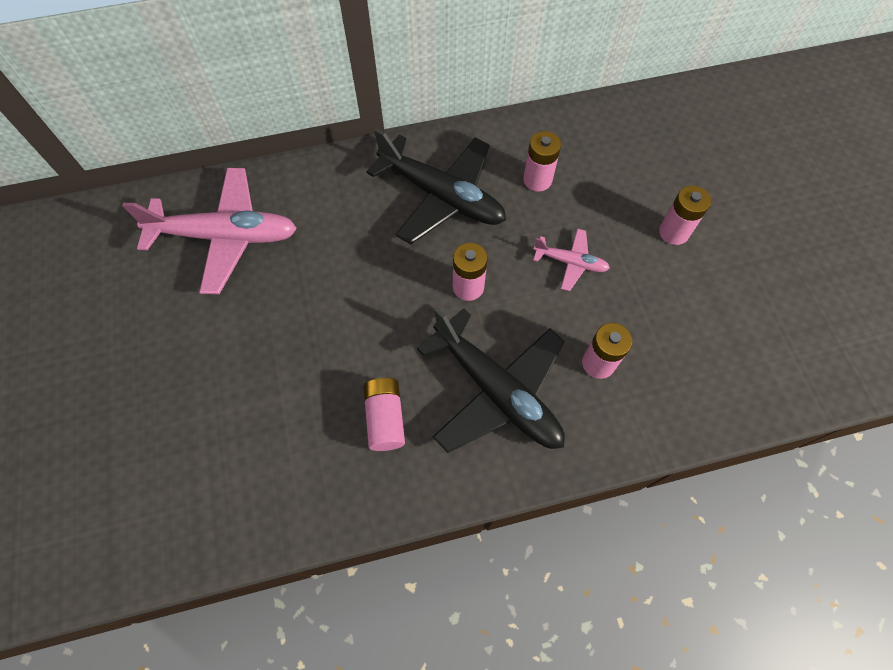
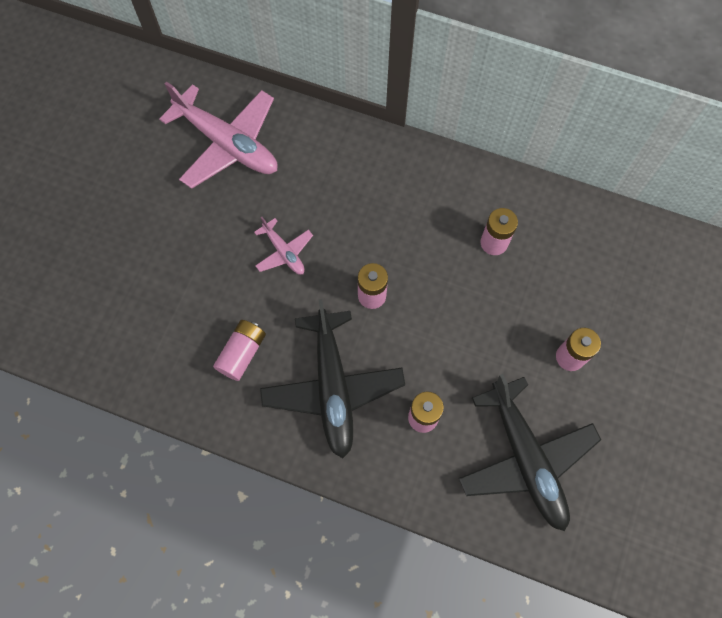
camera: 35 degrees right, 5 degrees up
black plane [366,128,506,244] -> black plane moved to [459,374,601,531]
pink plane [533,229,610,291] -> pink plane moved to [254,217,313,275]

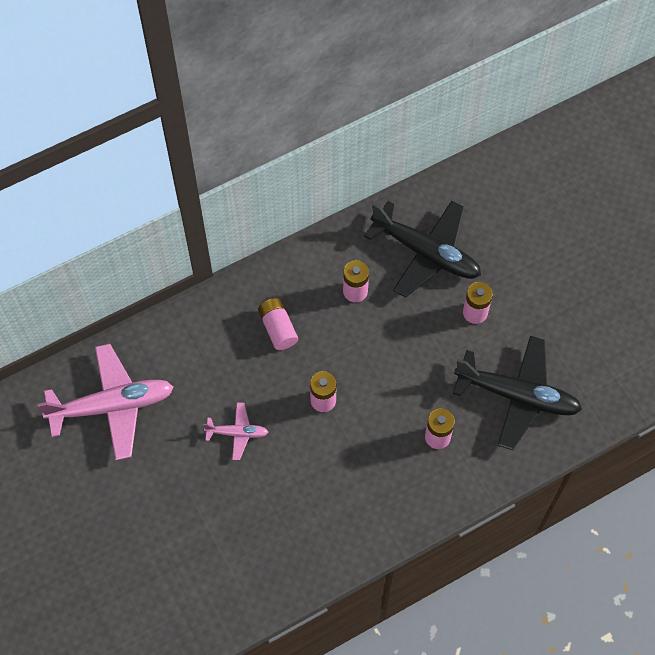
camera: 50 degrees left, 5 degrees down
pink battery [213,320,266,381] -> pink battery moved to [258,298,298,350]
black plane [260,299,405,458] -> black plane moved to [364,201,481,298]

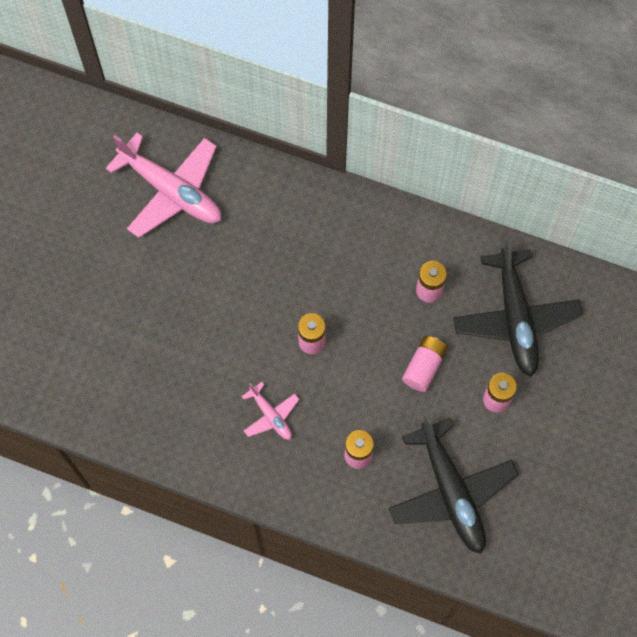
camera: 50 degrees right, 5 degrees up
pink plane [203,402,268,460] -> pink plane moved to [241,382,300,440]
pink battery [258,298,298,350] -> pink battery moved to [402,336,448,392]

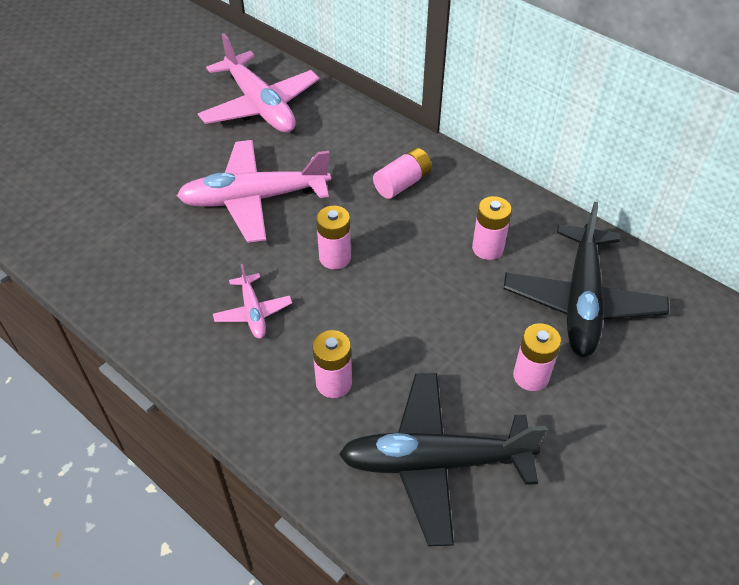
camera: 20 degrees right, 20 degrees down
black plane [388,414,519,554] -> black plane turned 90 degrees clockwise [339,373,547,546]
pink battery [402,336,448,392] -> pink battery moved to [373,148,432,199]
none -> pink plane [177,140,331,243]

